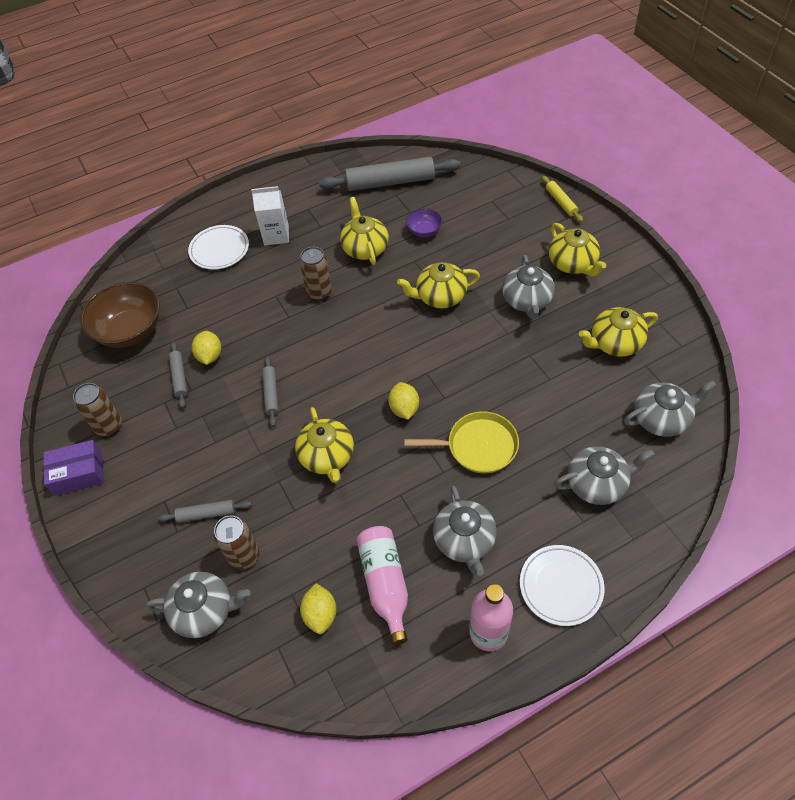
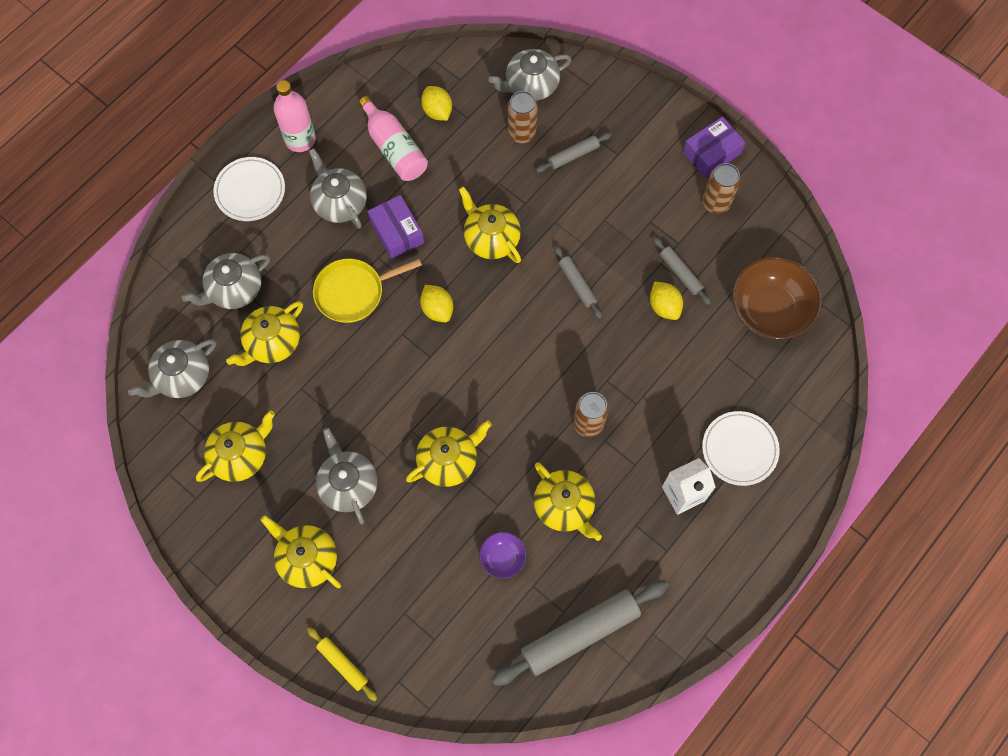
camera: 155 degrees right, 15 degrees up
none -> yellow teapot [226,301,303,366]
none -> purple box [368,195,424,259]

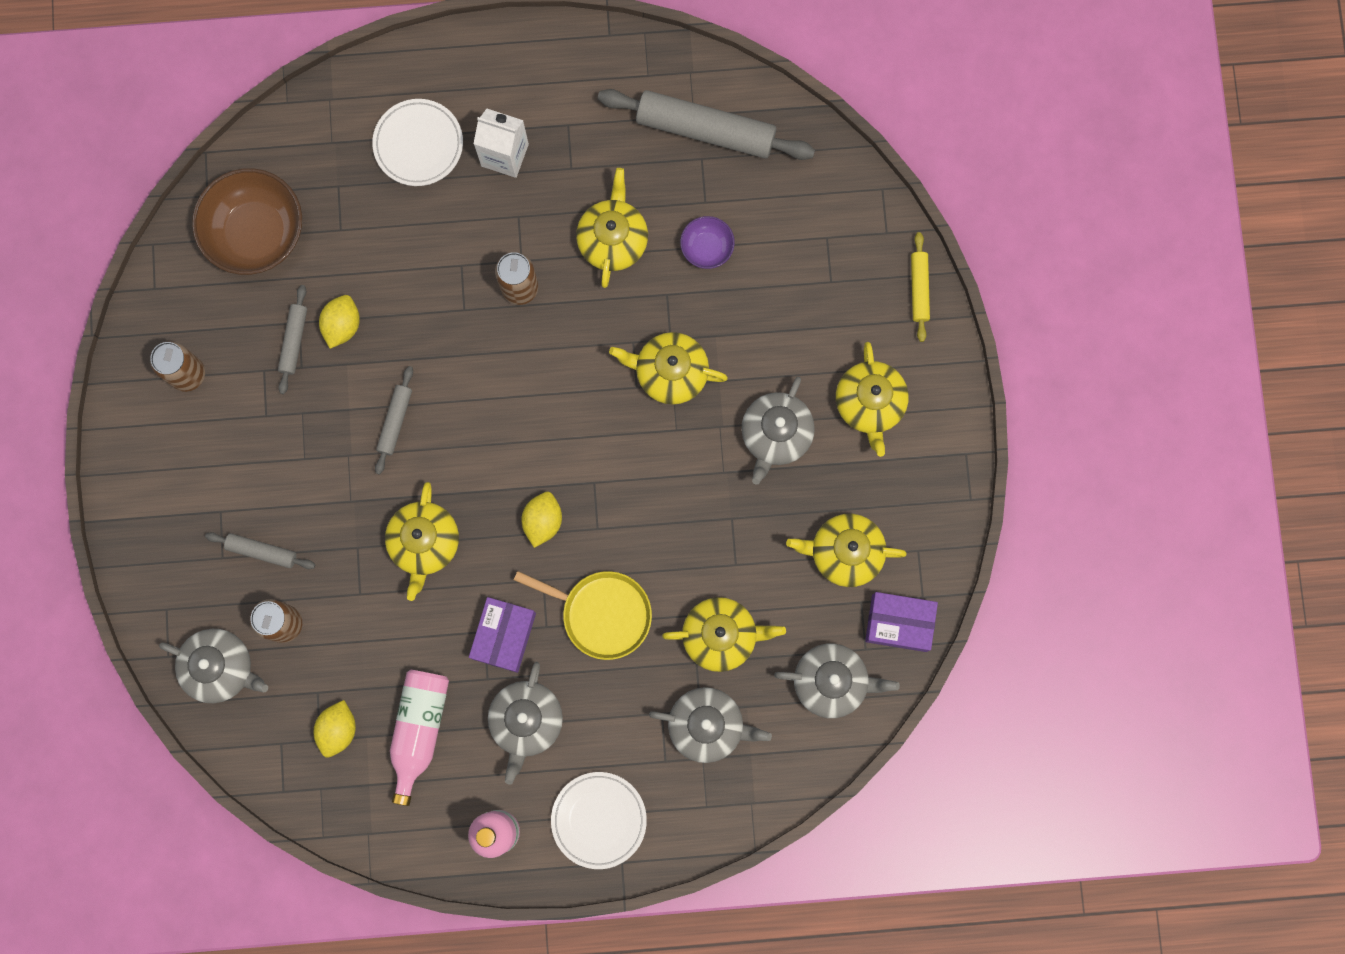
camera: 135 degrees left, 10 degrees up
purple box [683,117,746,178] -> purple box moved to [865,592,938,652]

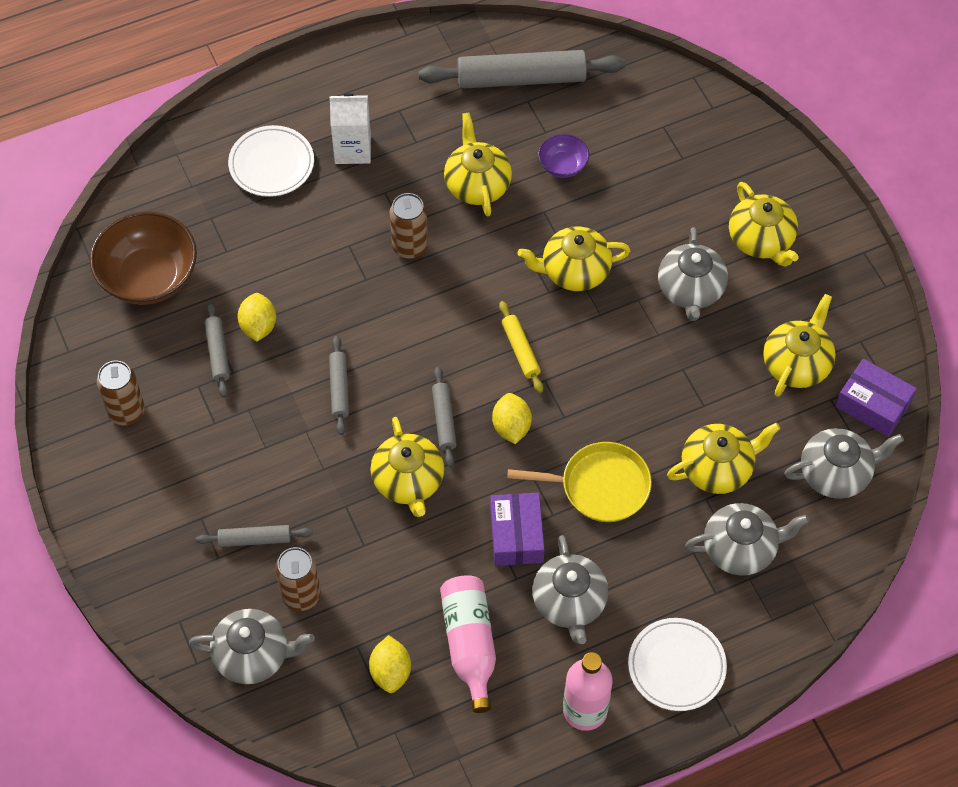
camera: 20 degrees left, 20 degrees down
yellow teapot [786,514,907,587] -> yellow teapot turned 135 degrees clockwise [763,294,836,397]
purple box [865,592,938,652] -> purple box turned 45 degrees clockwise [836,359,917,437]
yellow rolling pin [911,232,930,342] -> yellow rolling pin moved to [499,301,543,393]
none -> grey rolling pin [432,367,457,467]

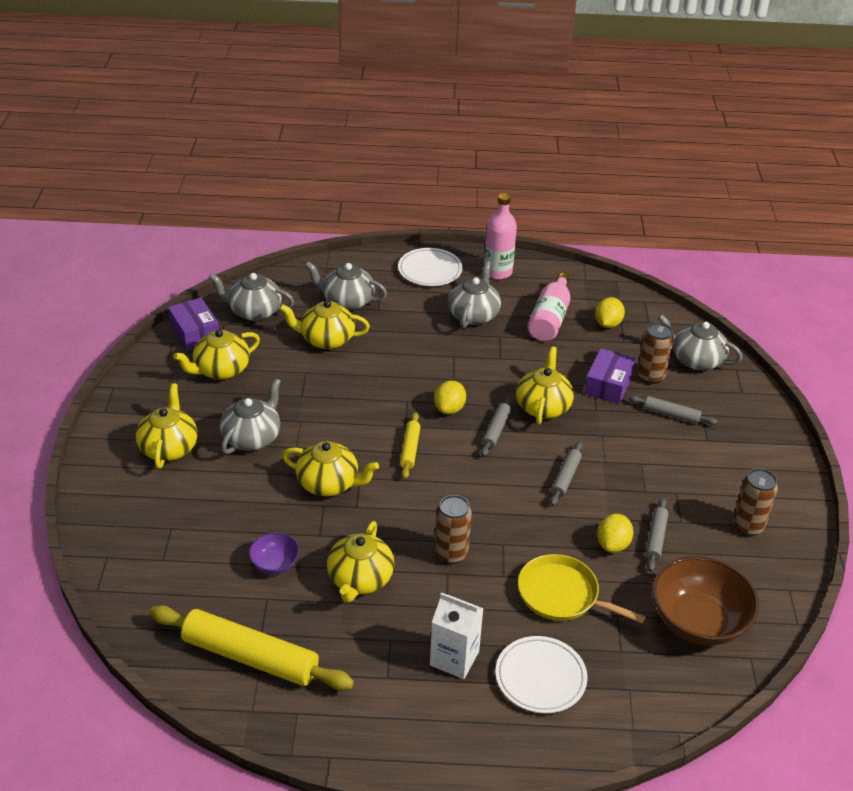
camera: 155 degrees left, 20 degrees down
grey rolling pin [419,50,625,89] -> yellow rolling pin [150,605,354,691]
purple box [490,493,545,566] -> purple box moved to [584,348,636,404]
yellow pan [507,442,652,522] -> yellow pan moved to [518,554,646,624]

